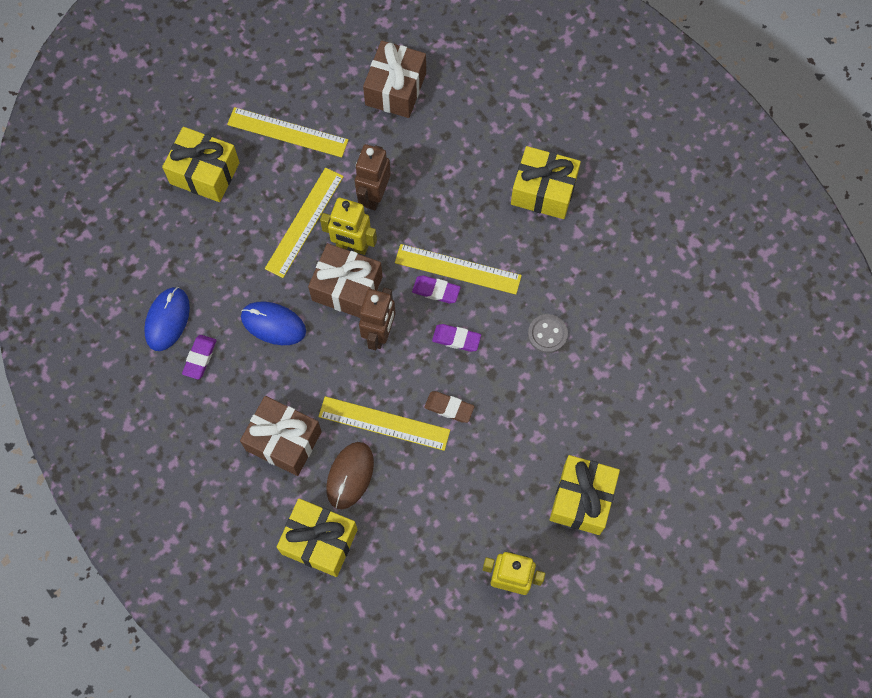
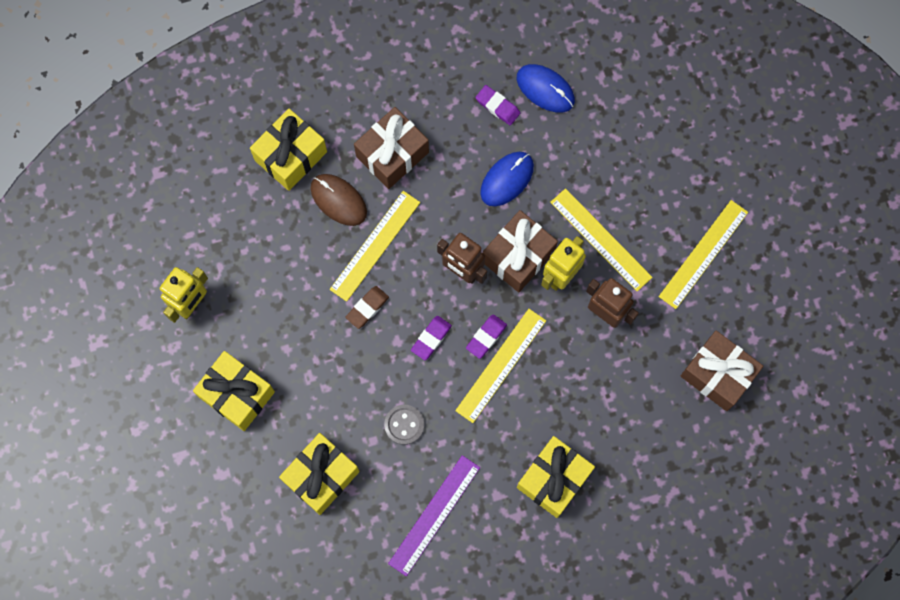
camera: 110 degrees right, 5 degrees up
yellow gift [162,127,240,202] -> yellow gift moved to [279,433,360,515]
none -> purple ruler [388,455,480,576]

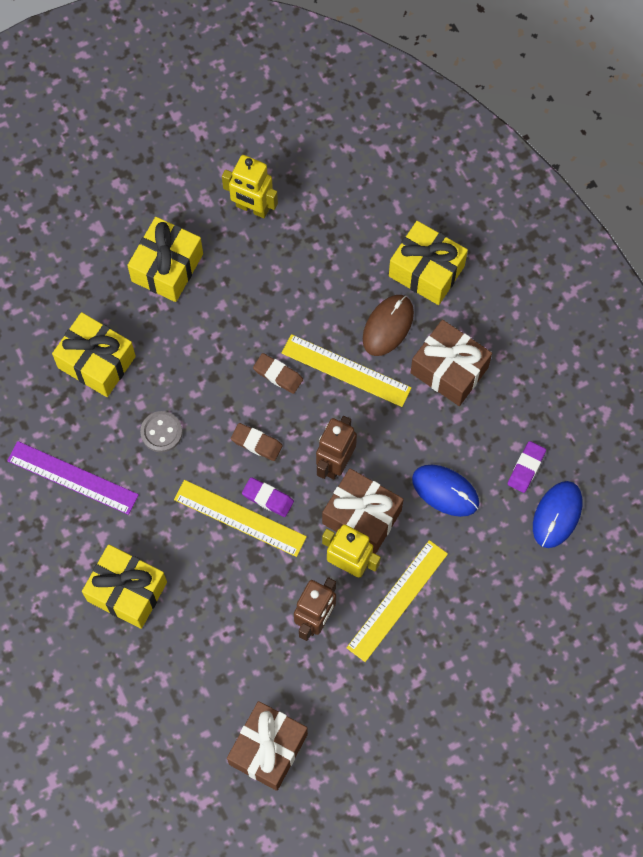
camera: 80 degrees right, 5 degrees down
purple eraser [411,316,452,360] -> brown eraser [231,423,283,461]
yellow ruler [659,200,748,309] -> none

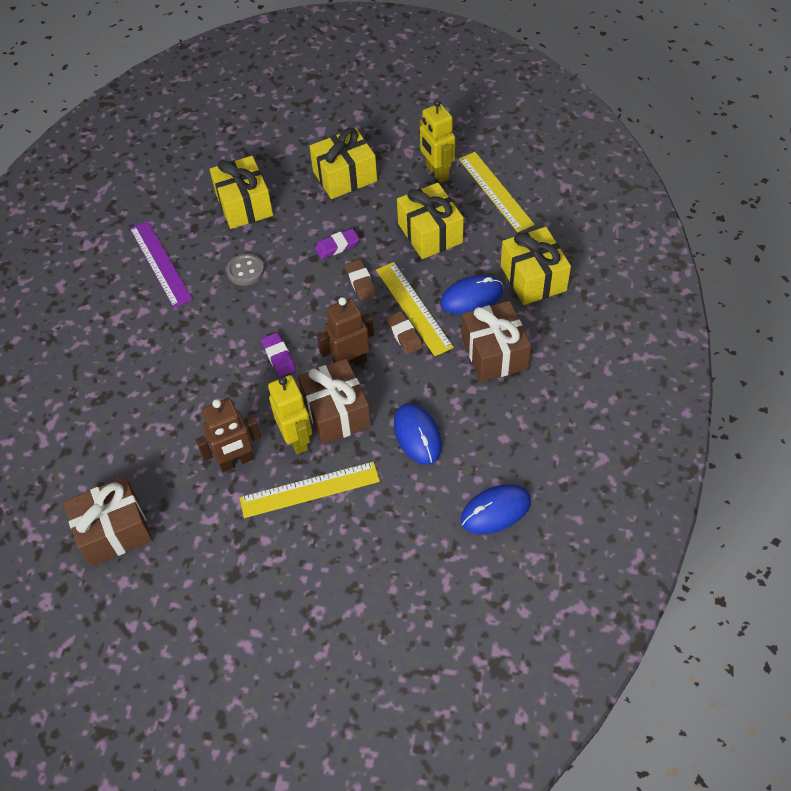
camera: 40 degrees right, 15 degrees down
yellow gift [82,544,167,629] -> yellow gift moved to [397,183,464,259]
yellow ruler [174,480,307,557] -> yellow ruler moved to [459,152,535,232]
brown eraser [231,423,283,461] -> brown eraser moved to [386,311,423,354]
brown mouse [363,295,414,356] -> blue mouse [440,275,503,314]
purple eraser [508,441,546,493] -> purple eraser moved to [315,228,359,259]

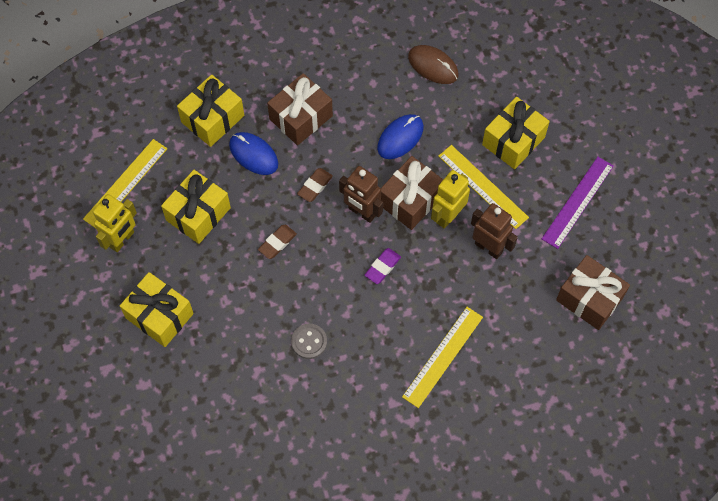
camera: 120 degrees left, 10 degrees up
purple ruler [130,221,193,308] -> purple ruler moved to [542,157,614,249]
yellow gift [210,156,273,229] -> yellow gift moved to [482,97,550,169]
purple eraser [315,228,359,259] -> none
yellow ruler [376,262,454,356] -> yellow ruler moved to [402,307,483,408]
blue mouse [461,484,531,534] -> brown mouse [408,45,458,84]

